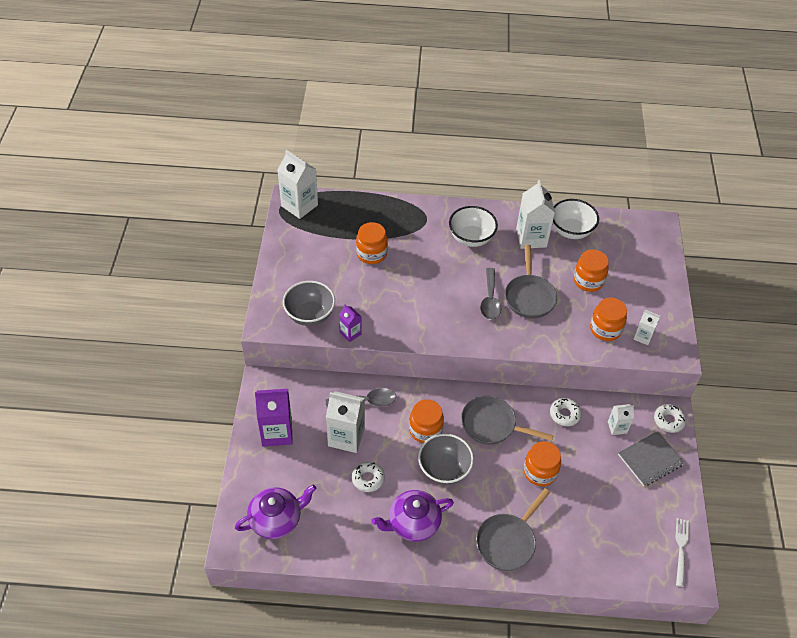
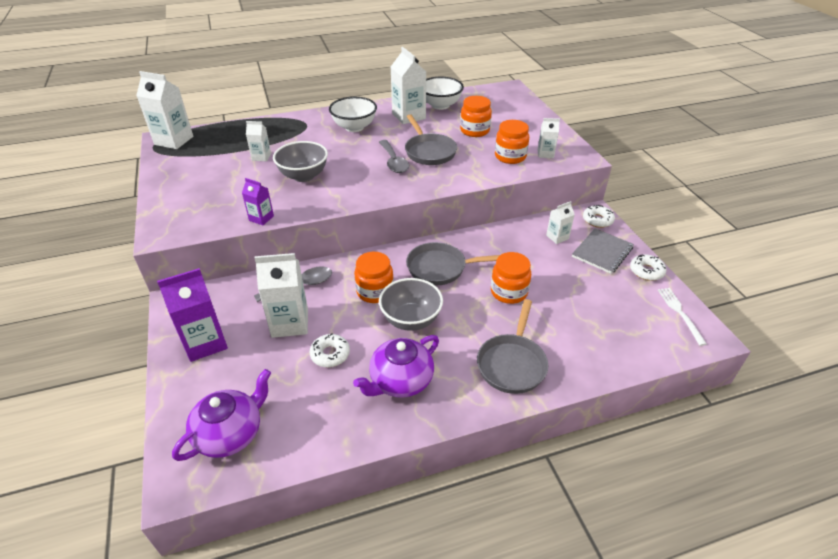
camera: 20 degrees left, 10 degrees down
grey bowl [283,281,335,326] -> grey bowl moved to [273,141,328,182]
orange jar [356,222,388,264] -> white carton [246,121,271,161]
white donut [550,398,582,426] -> white donut moved to [630,255,666,281]

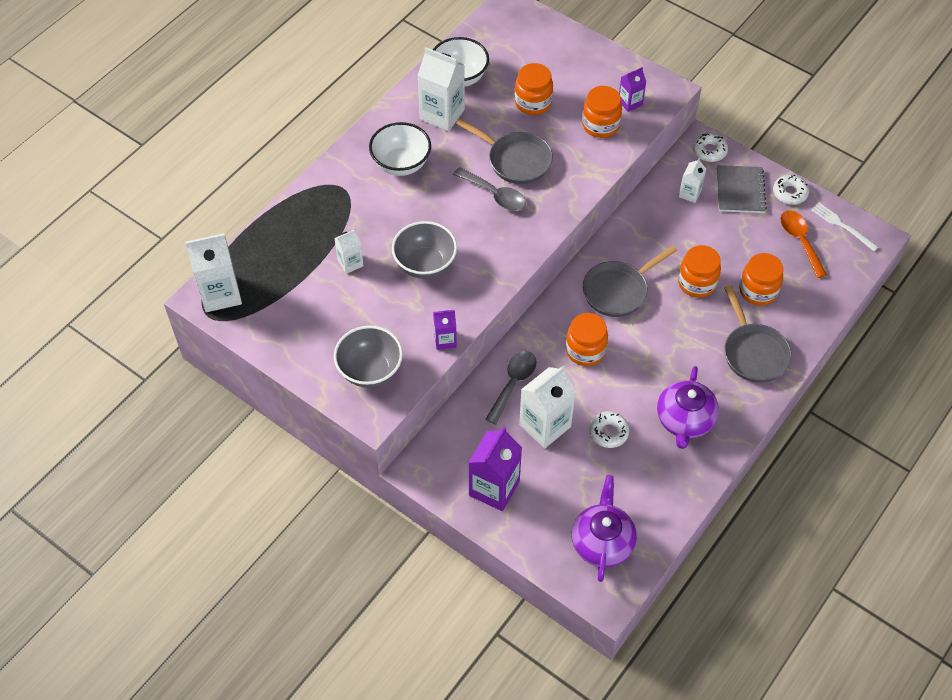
camera: 35 degrees left, 15 degrees up
grey bowl [379,278,443,331] -> grey bowl moved to [334,326,403,388]
white carton [538,118,560,158] -> purple carton [619,67,647,112]
none -> orange jar [739,253,783,305]
none -> orange spoon [780,210,827,278]

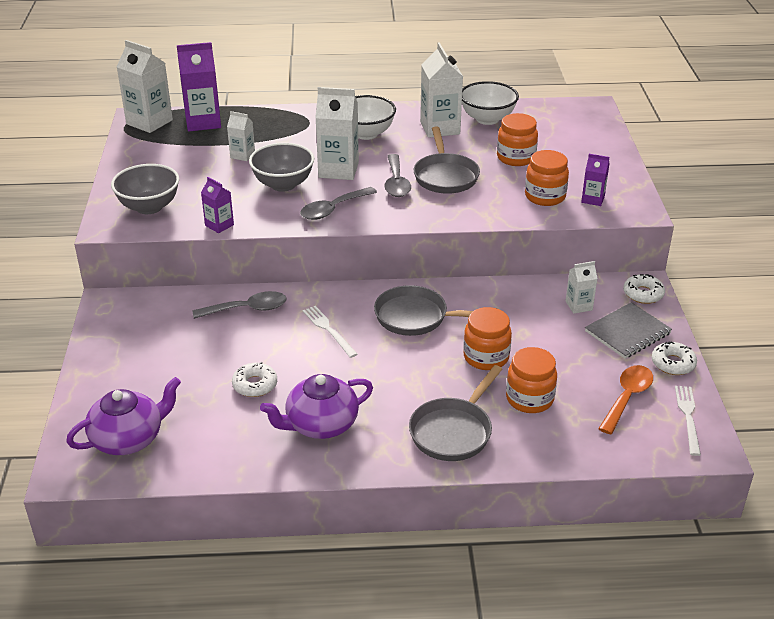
camera: 50 degrees right, 20 degrees down
purple carton [468,427,522,511] -> purple carton moved to [177,42,221,131]
white carton [519,366,576,448] -> white carton moved to [315,87,359,180]
orange jar [566,313,608,366] -> white fork [303,306,357,358]
none -> grey spoon [300,187,377,220]

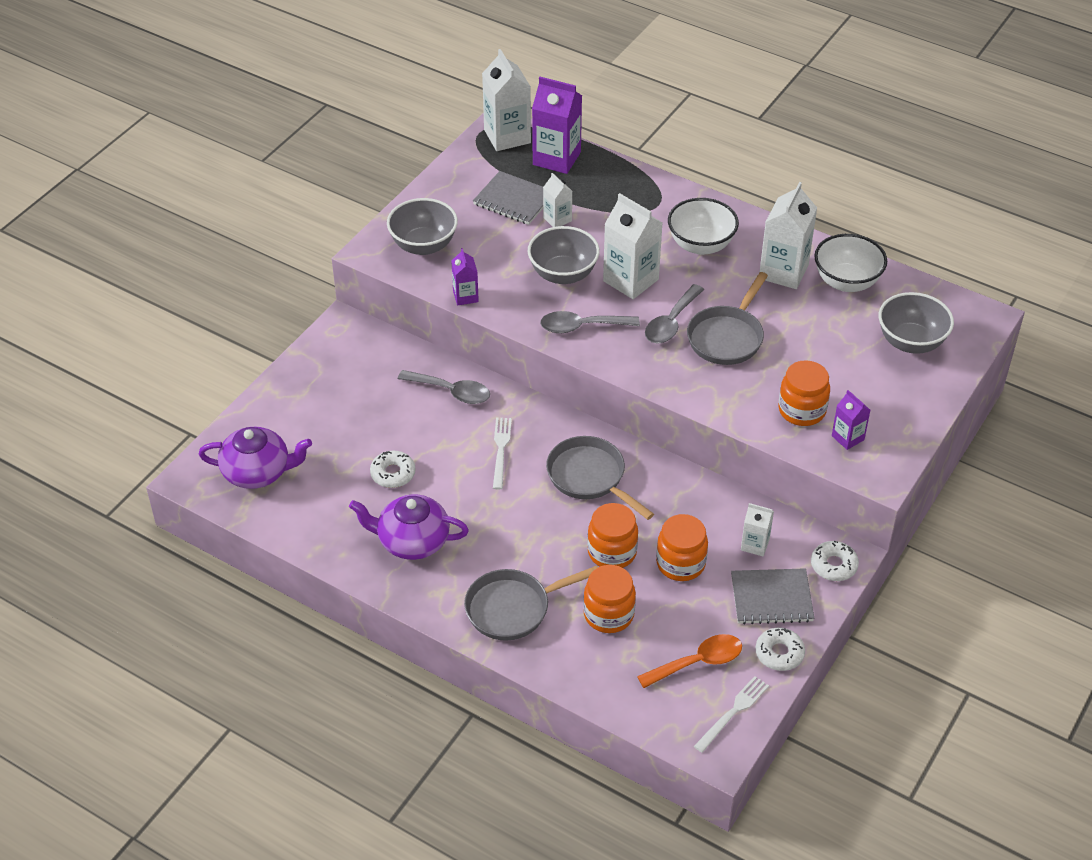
camera: 35 degrees right, 10 degrees up
orange jar [497,113,538,166] -> orange jar moved to [656,514,708,581]
none -> grey notebook [473,171,543,225]
none -> grey bowl [879,292,954,354]

